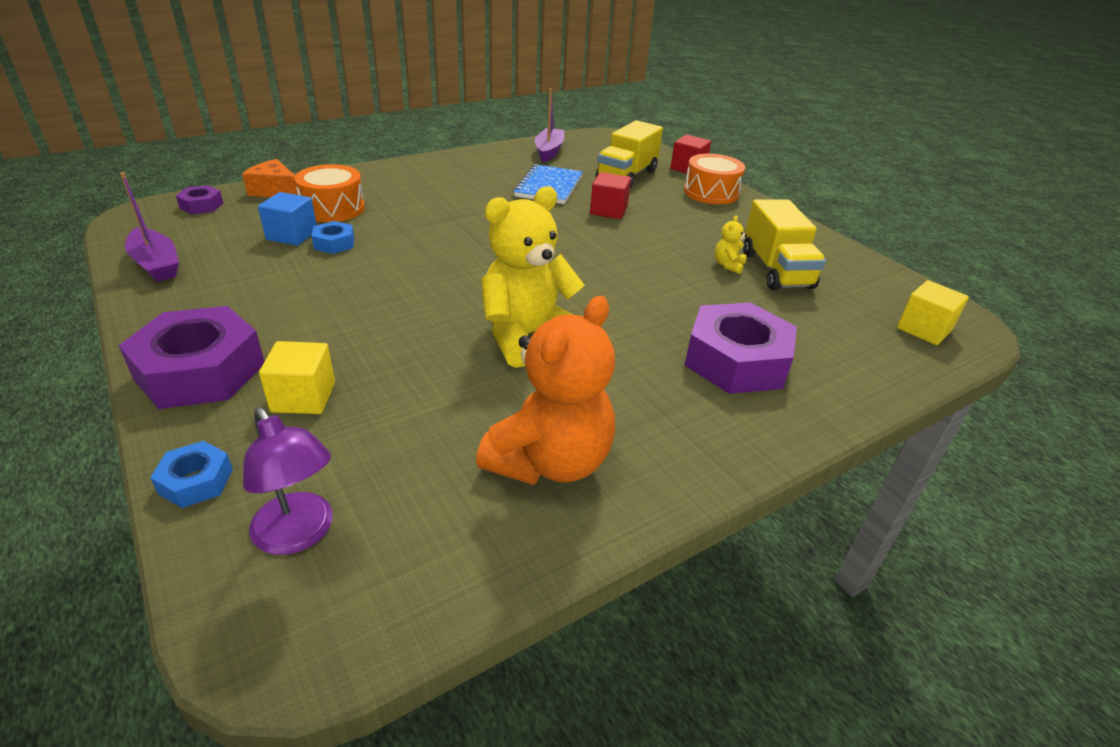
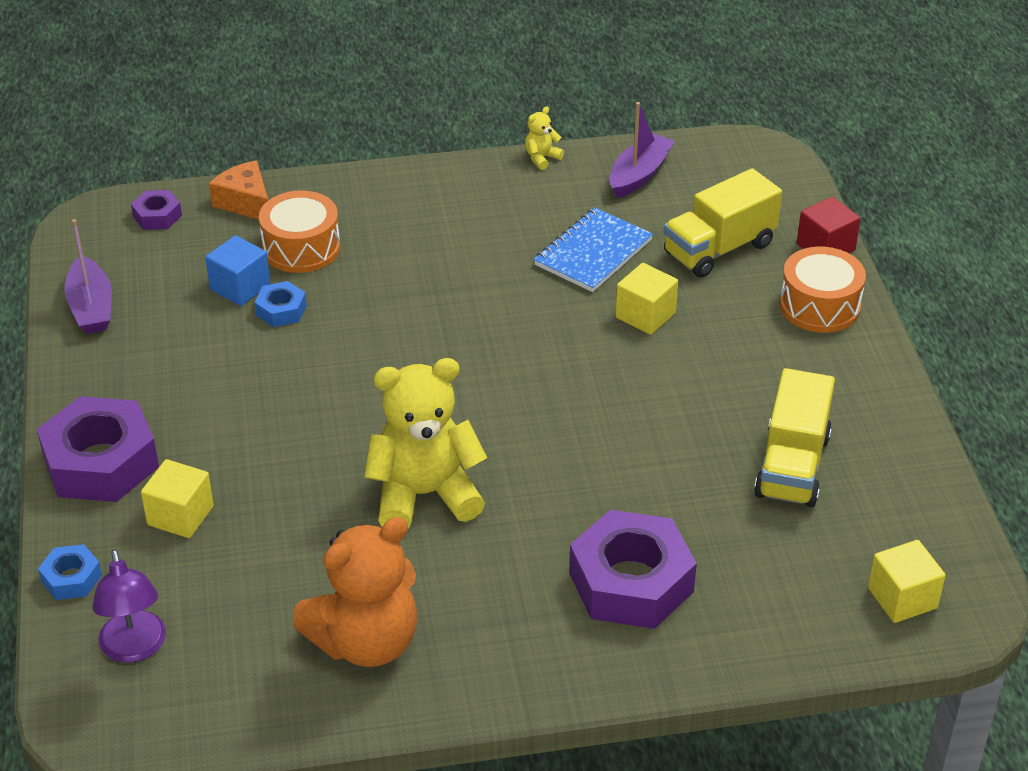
camera: 25 degrees right, 5 degrees up
red cube [590,172,631,219] -> yellow cube [615,263,678,335]
yellow teddy bear [715,215,747,274] -> yellow teddy bear moved to [525,107,564,170]

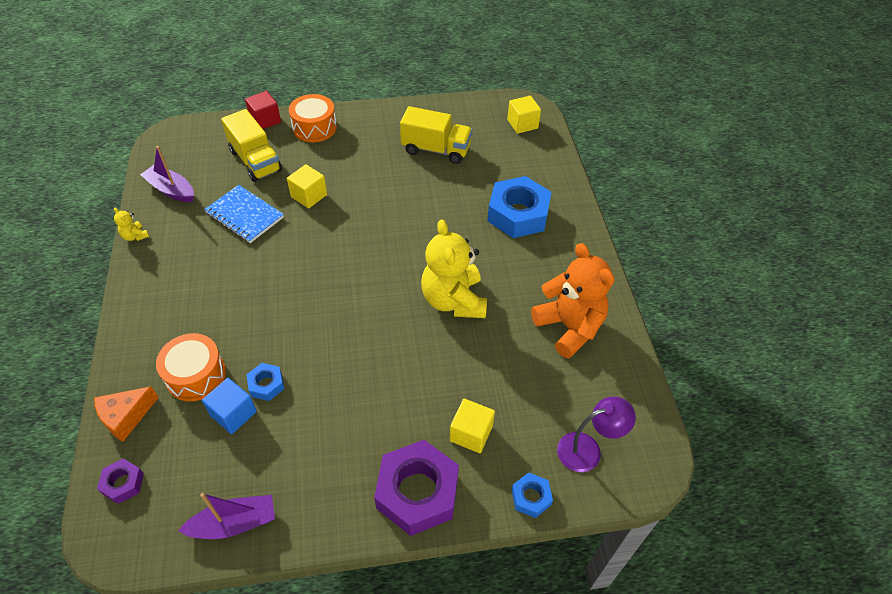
camera: 90 degrees left, 10 degrees up
purple nut [569,510,697,629] -> blue nut [487,176,551,238]

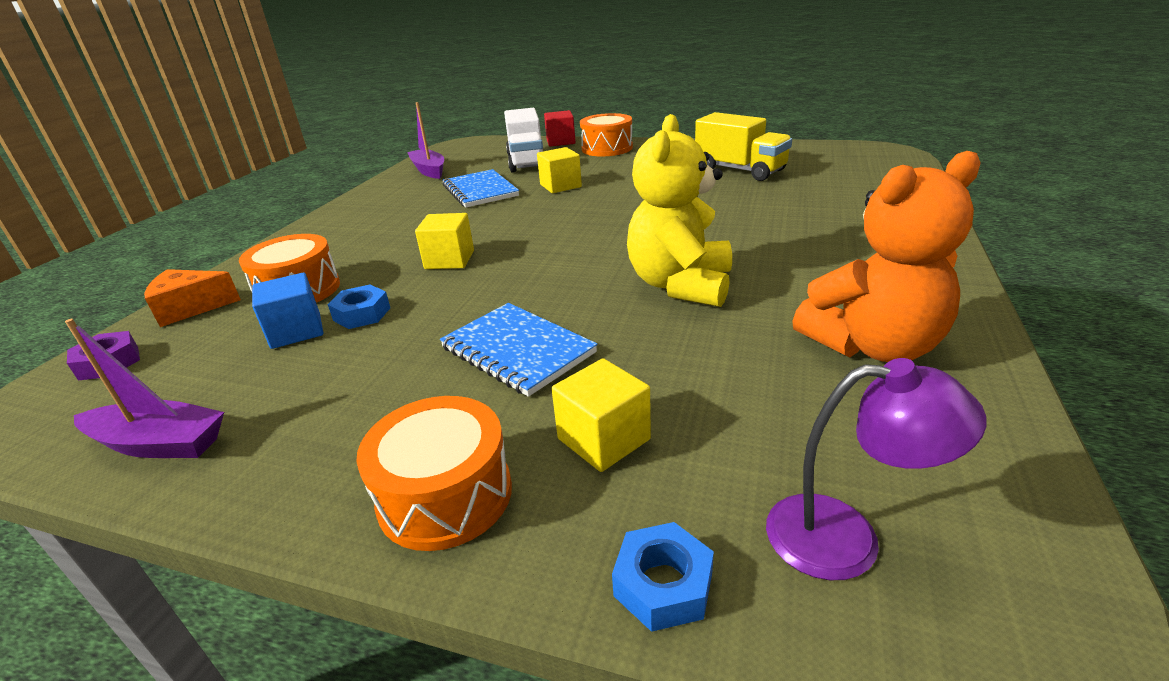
camera: 30 degrees right, 20 degrees down
yellow teddy bear [114,208,149,241] -> none
yellow truck [221,109,282,182] -> white truck [504,108,543,173]
purple nut [374,440,459,536] -> orange drum [356,396,512,551]
blue nut [487,176,551,238] -> none
yellow cube [507,96,541,134] -> yellow cube moved to [415,213,474,269]
orange teddy bear [531,243,614,358] -> orange teddy bear turned 75 degrees clockwise [792,151,980,362]
none -> blue notebook [440,303,598,397]

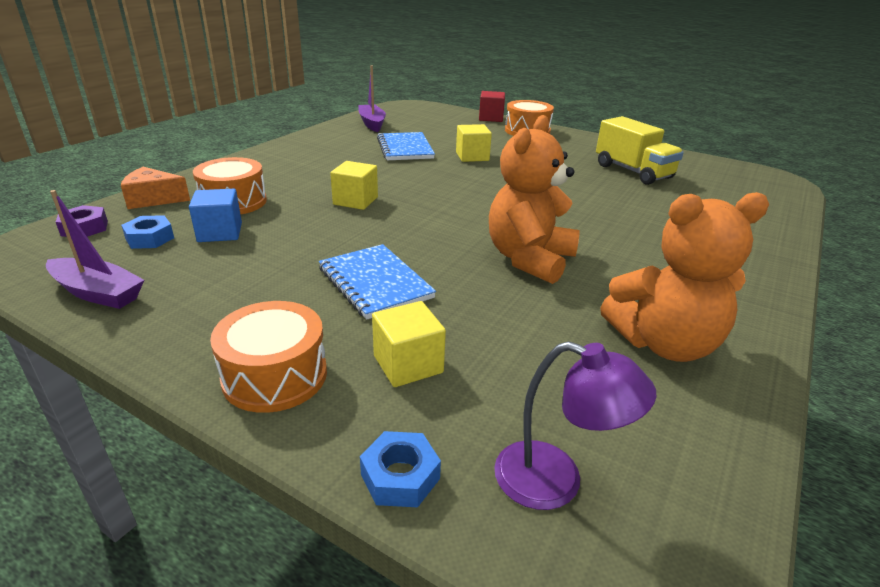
camera: 10 degrees right, 0 degrees up
blue nut [327,285,390,329] -> blue nut moved to [121,215,174,249]
white truck [504,108,543,173] -> none
yellow teddy bear [627,114,732,307] -> orange teddy bear [489,115,580,284]

